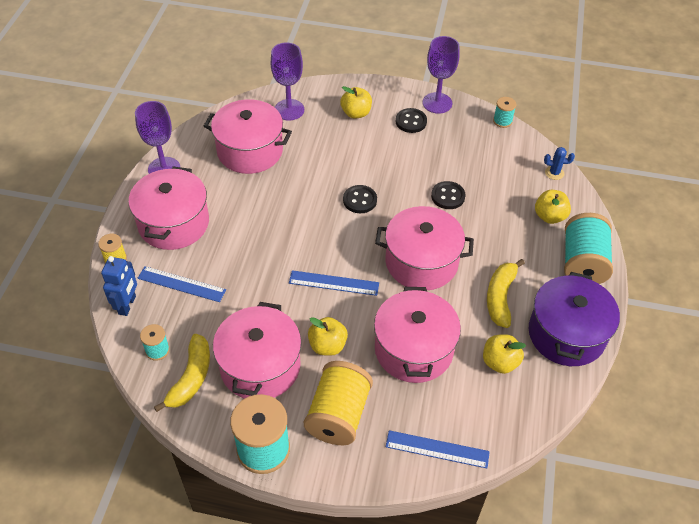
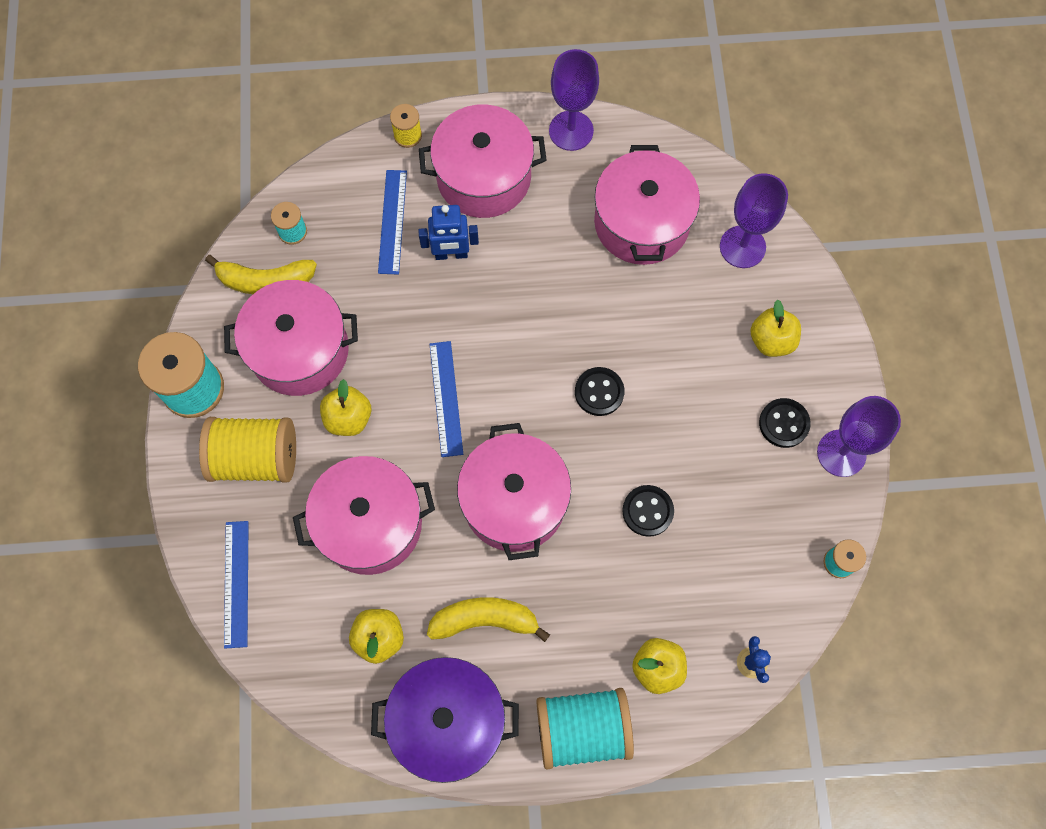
camera: 75 degrees right, 20 degrees up
blue robot [101,256,137,316] -> blue robot moved to [418,205,479,260]

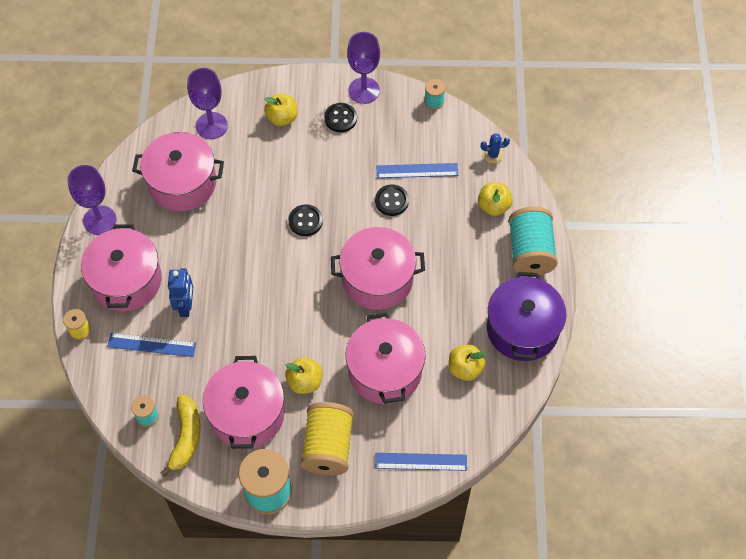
camera: 85 degrees left, 10 degrees down
yellow banana [427,597,550,642] -> none
blue ruler [429,341,463,457] -> blue ruler moved to [376,163,458,178]

